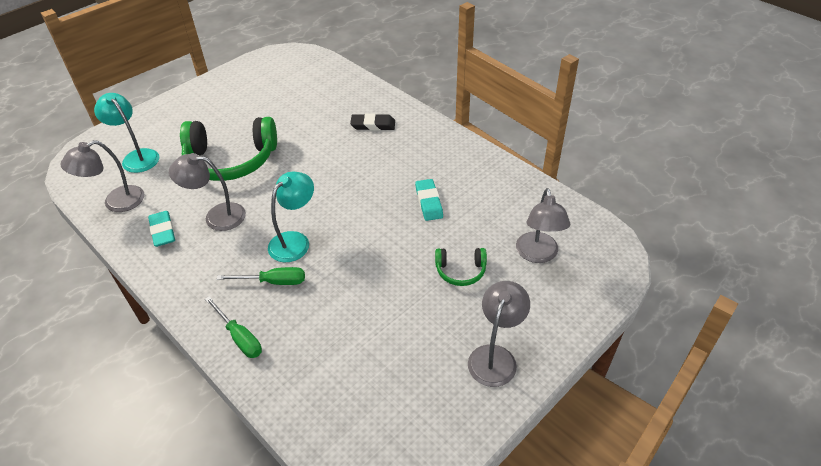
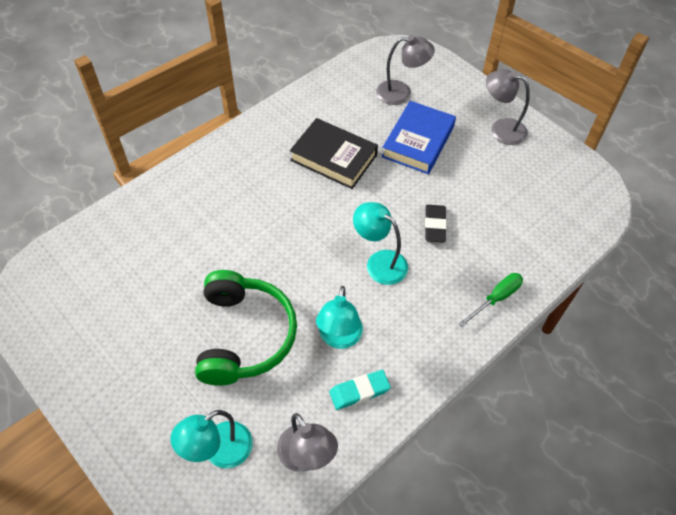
camera: 90 degrees left, 10 degrees up
grey lamp [169,153,246,231] -> turquoise lamp [316,286,363,349]
green screwdriver [217,267,305,285] -> none
black eraser [350,113,395,131] -> black eraser moved to [425,205,446,243]
turquoise eraser [415,179,443,221] -> black book [290,118,378,189]
green headphones [435,248,487,286] -> blue book [382,101,456,174]

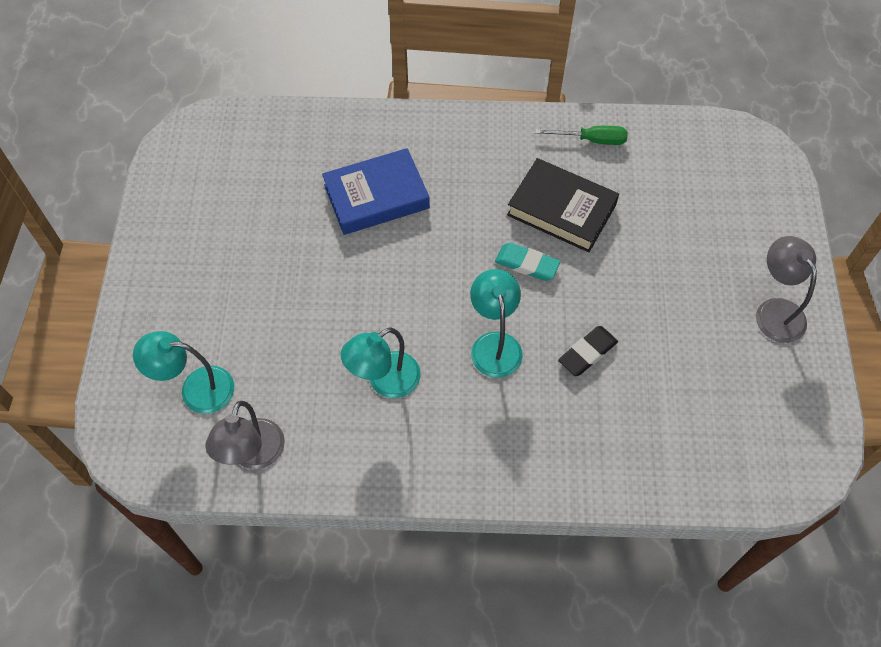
camera: 45 degrees right, 5 degrees up
green headphones [195,270,297,386] -> none
black book [290,118,378,189] -> black book turned 45 degrees counterclockwise [507,158,619,252]
turquoise eraser [329,370,391,410] -> turquoise eraser moved to [495,243,560,281]
grey lamp [376,35,435,105] -> none
blue book [382,101,456,174] -> blue book moved to [322,148,430,235]
green screwdriver [459,273,523,327] -> green screwdriver moved to [535,126,628,145]

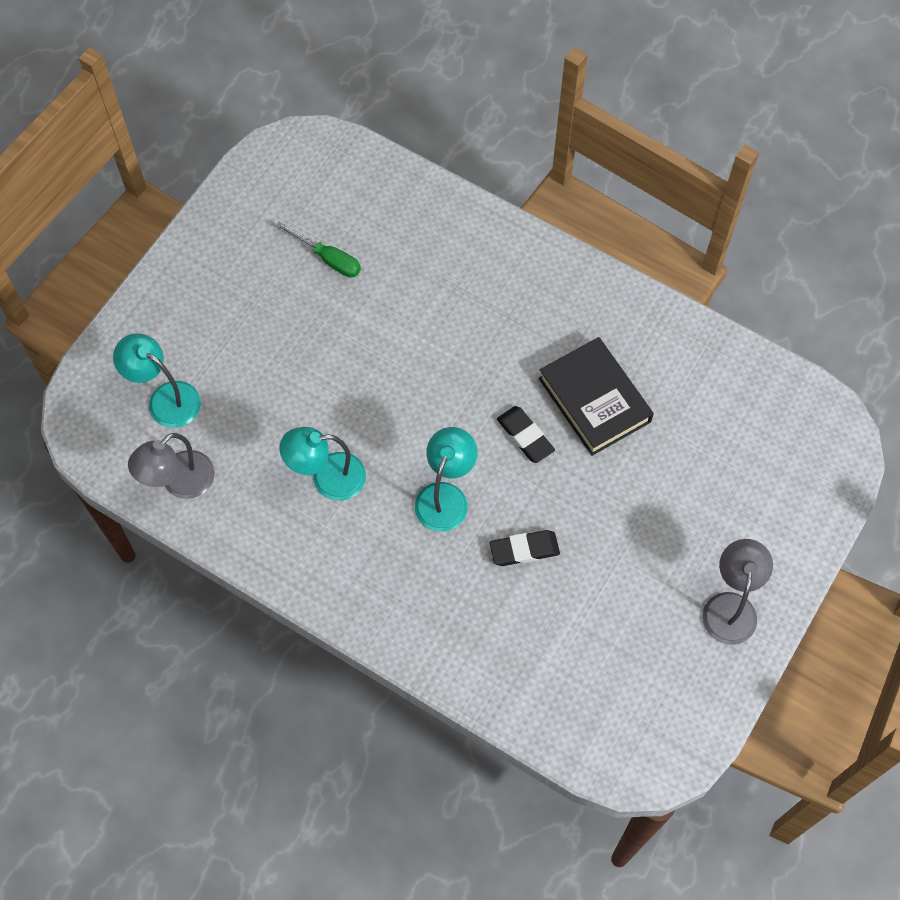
camera: 30 degrees right, 5 degrees up
blue book [322,148,430,235] -> none
turquoise eraser [495,243,560,281] -> black eraser [497,406,555,463]
green screwdriver [535,126,628,145] -> green screwdriver moved to [276,222,361,277]

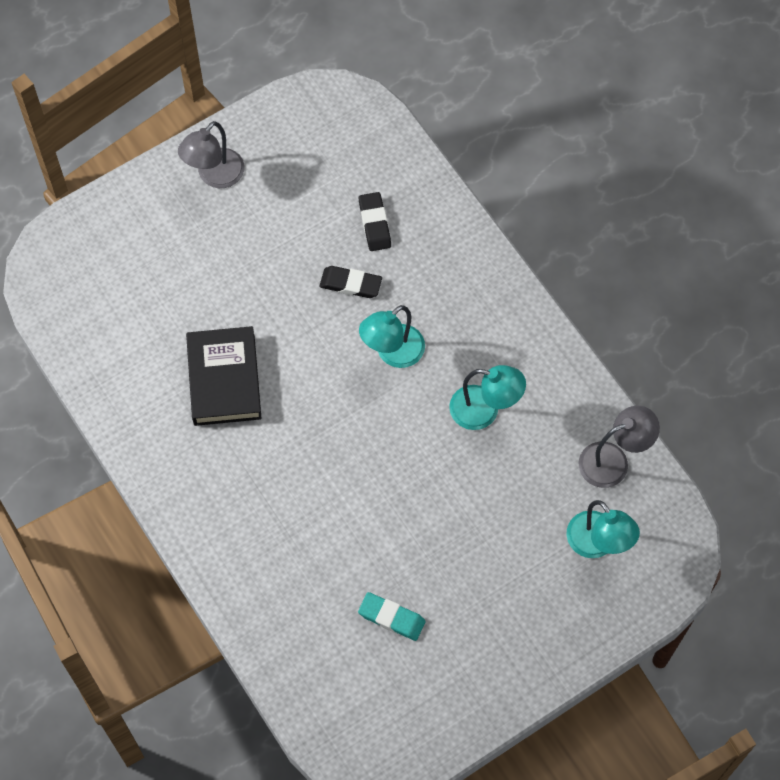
camera: 155 degrees left, 0 degrees up
green screwdriver [276,222,361,277] -> turquoise eraser [358,592,426,641]
black eraser [497,406,555,463] -> black eraser moved to [359,192,391,251]

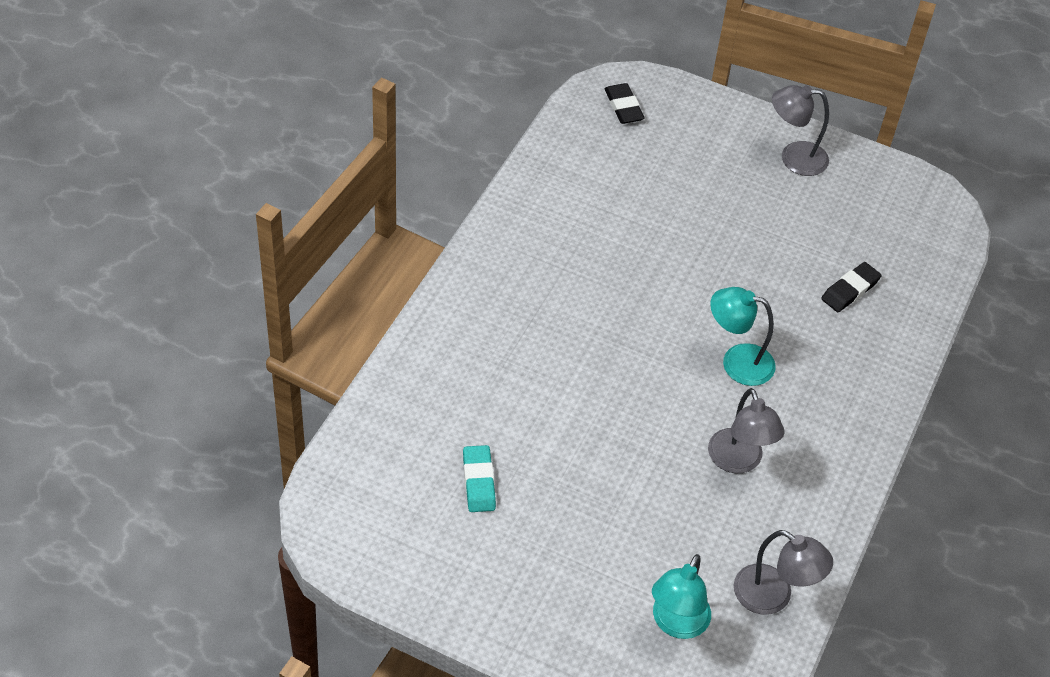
camera: 55 degrees right, 15 degrees down
black book [186,326,262,426] -> none
black eraser [319,266,382,298] -> black eraser moved to [605,83,645,124]
turquoise lamp [449,365,526,430] -> grey lamp [708,388,785,474]

